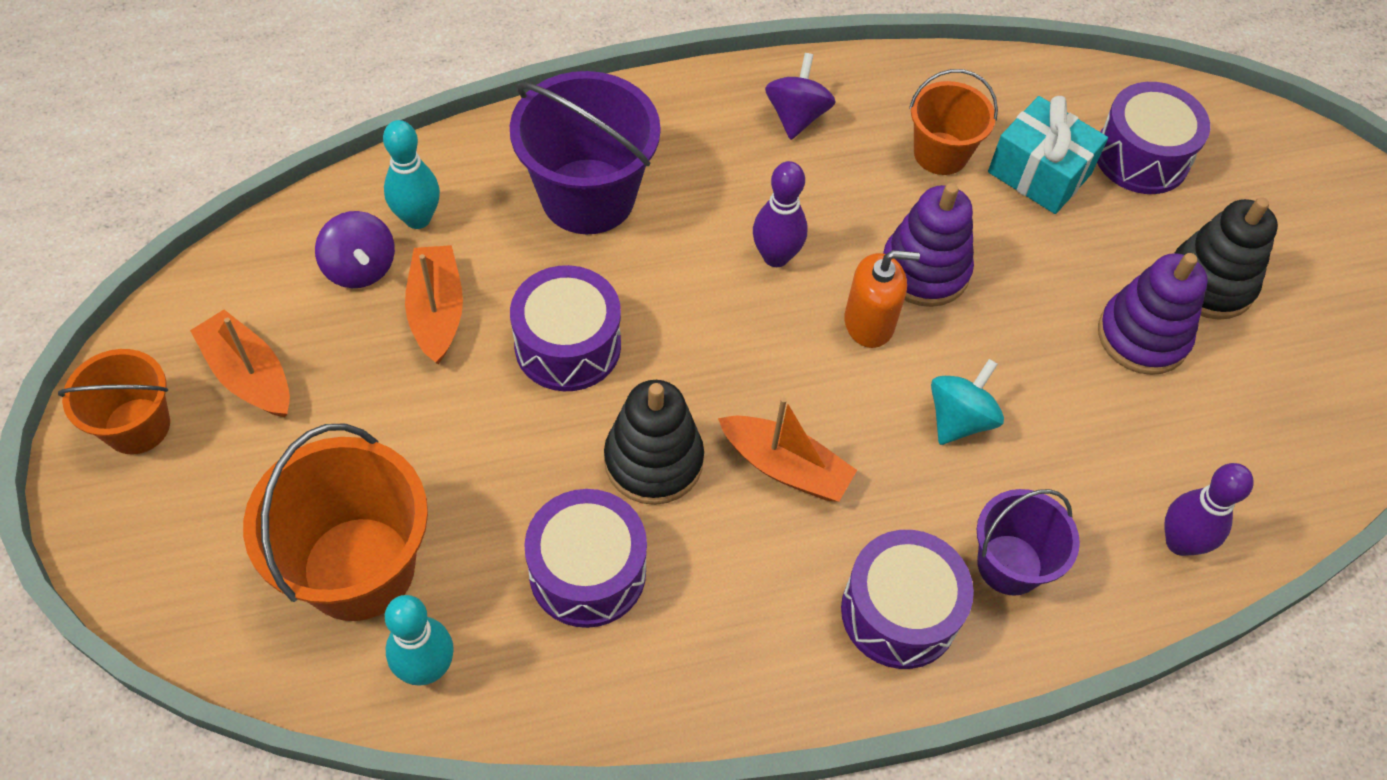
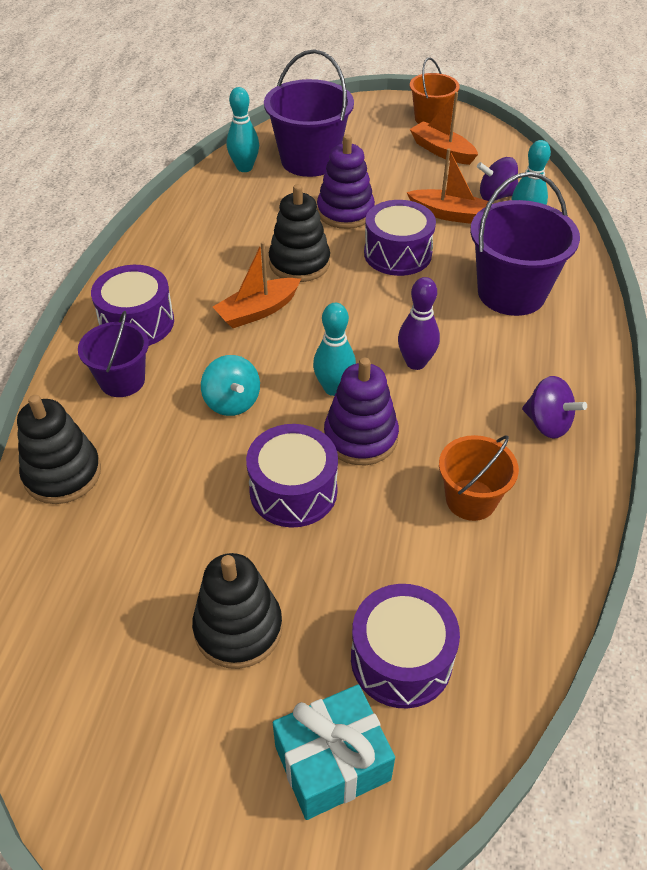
camera: 120 degrees right, 10 degrees down
orange boat [190,310,290,417] -> orange boat turned 120 degrees counterclockwise [410,92,478,165]
orange bucket [243,424,428,621] -> purple bucket [264,49,354,177]
purple drum [524,489,647,628] -> purple drum moved to [246,424,338,528]
orange soap dispenser [844,250,920,348] -> turquoise bowling pin [313,303,356,396]
turquoise gift [988,96,1108,214] -> turquoise gift moved to [273,684,395,820]
purple stacking toy [1098,253,1208,375] -> purple stacking toy moved to [317,134,375,229]
purple bowling pin [1164,463,1254,556] -> black stacking toy [17,395,101,504]

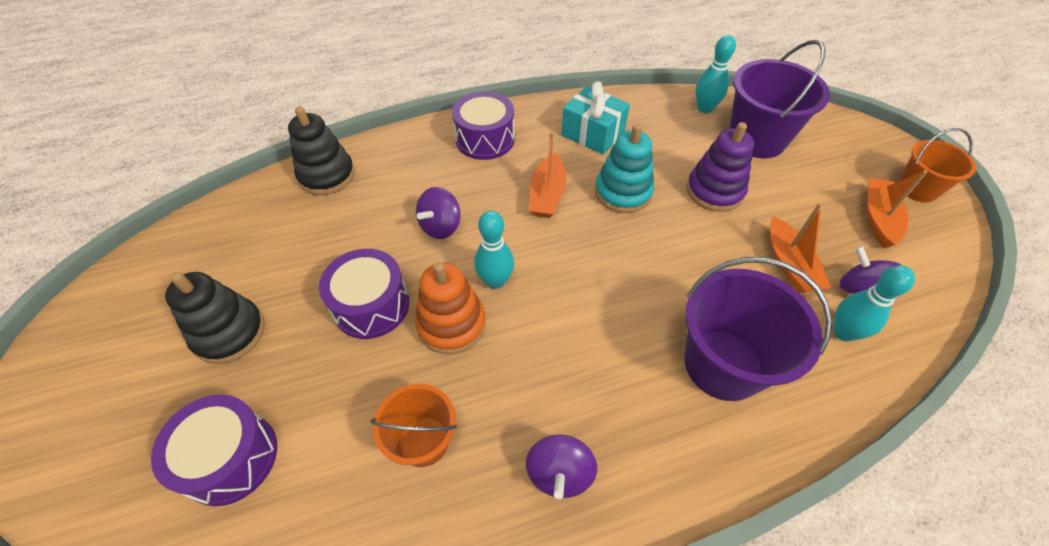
camera: 60 degrees right, 5 degrees up
purple bucket [78,311,149,397] -> none
turquoise spinning top [201,355,260,416] -> purple spinning top [416,187,461,239]
orange boat [213,242,301,328] -> orange boat turned 105 degrees counterclockwise [529,132,566,218]
black stacking toy [269,184,330,282] -> turquoise stacking toy [595,124,654,213]
turquoise gift [273,684,395,820] -> turquoise gift moved to [561,81,630,155]
purple stacking toy [324,358,399,465] -> orange stacking toy [415,262,486,354]
purple drum [364,200,436,276] -> none
purple bowling pin [398,277,440,370] -> none

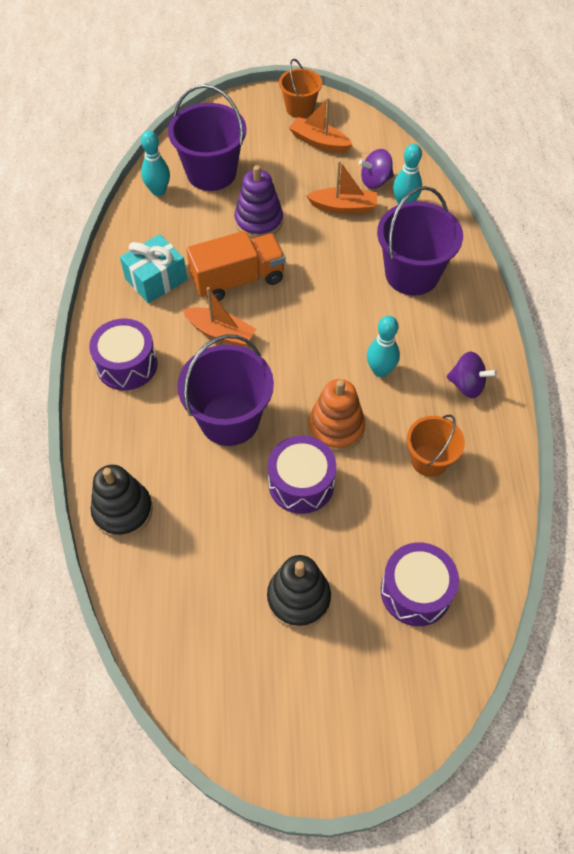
camera: 75 degrees left, 5 degrees up
purple spinning top [416,187,461,239] -> purple bucket [177,334,274,446]
turquoise bowling pin [474,211,514,289] -> turquoise bowling pin moved to [367,316,400,377]
turquoise stacking toy [595,124,654,213] -> orange truck [186,231,286,301]

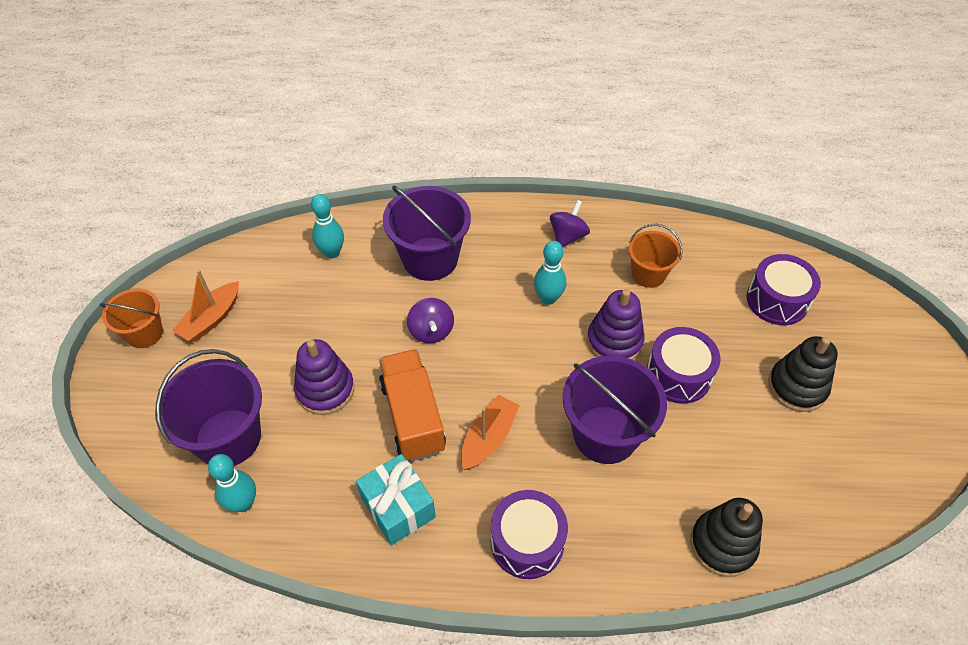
camera: 85 degrees left, 5 degrees down
orange boat [306,160,377,214] -> none
orange stacking toy [308,379,365,452] -> purple stacking toy [587,289,645,360]
purple spinning top [359,149,394,189] -> purple spinning top moved to [407,298,454,343]

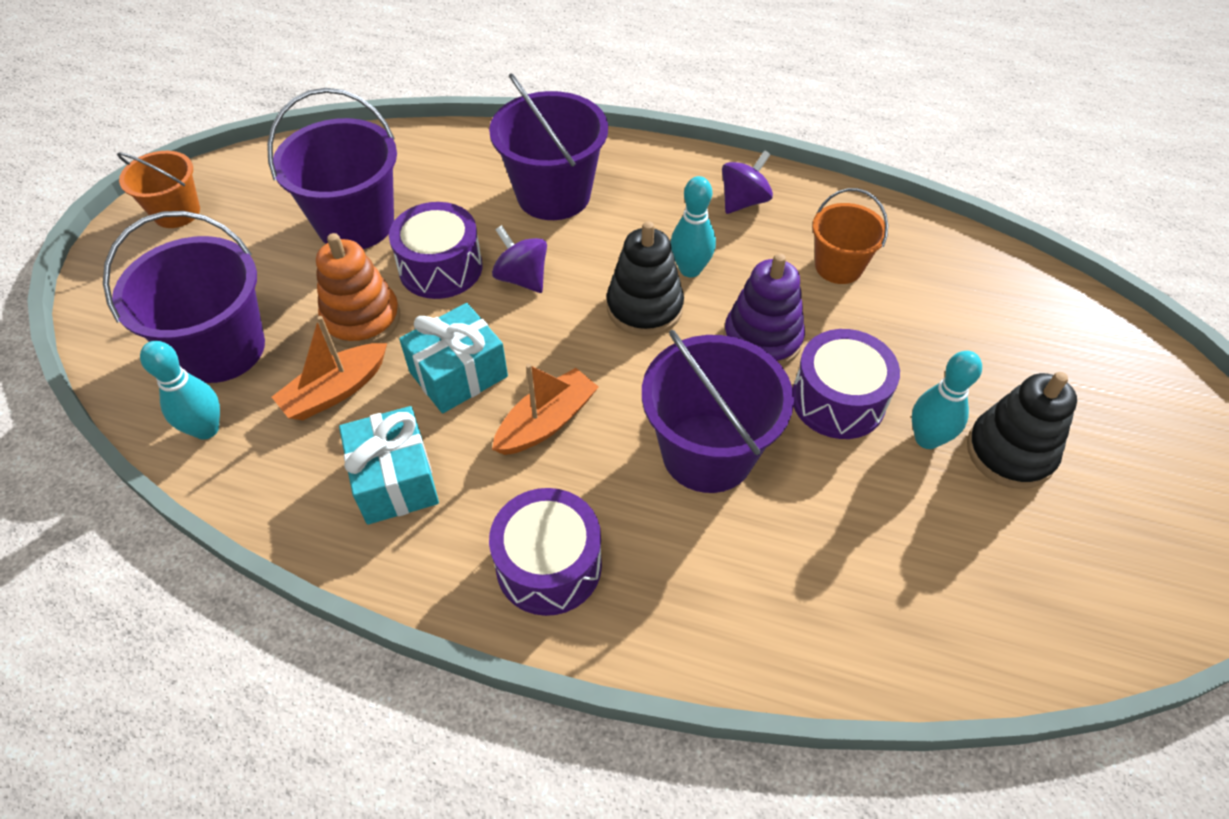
camera: 15 degrees right, 0 degrees up
orange boat [172,270,239,342] -> orange boat moved to [272,316,387,420]
purple stacking toy [294,339,354,415] -> orange stacking toy [316,233,400,348]
turquoise bowling pin [311,194,344,259] -> turquoise bowling pin moved to [912,351,982,449]
orange truck [379,349,446,461] -> turquoise gift [399,303,508,413]
purple spinning top [407,298,454,343] -> purple spinning top turned 135 degrees clockwise [492,225,547,293]
black stacking toy [690,498,763,577] -> black stacking toy moved to [607,221,684,336]
purple drum [747,254,821,325] -> purple drum moved to [389,202,483,299]
none -> purple bucket [267,88,397,249]

